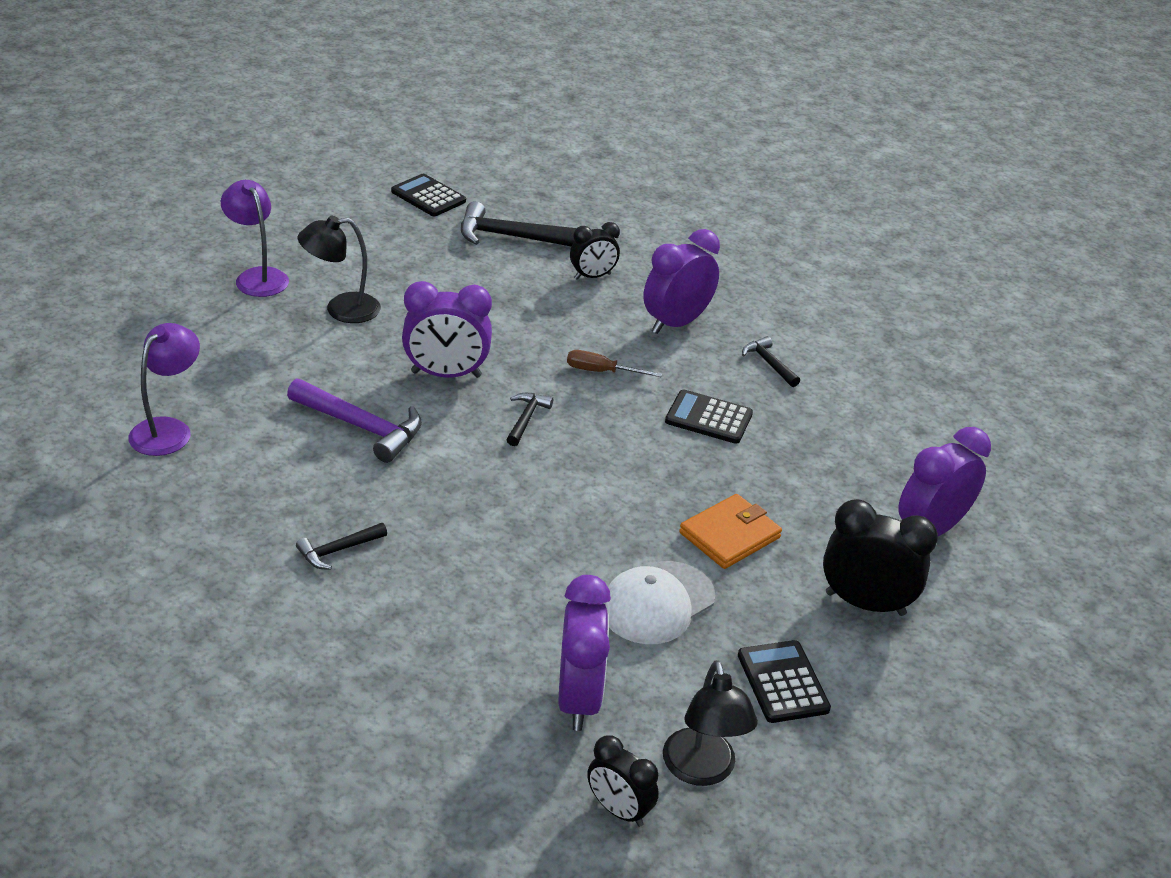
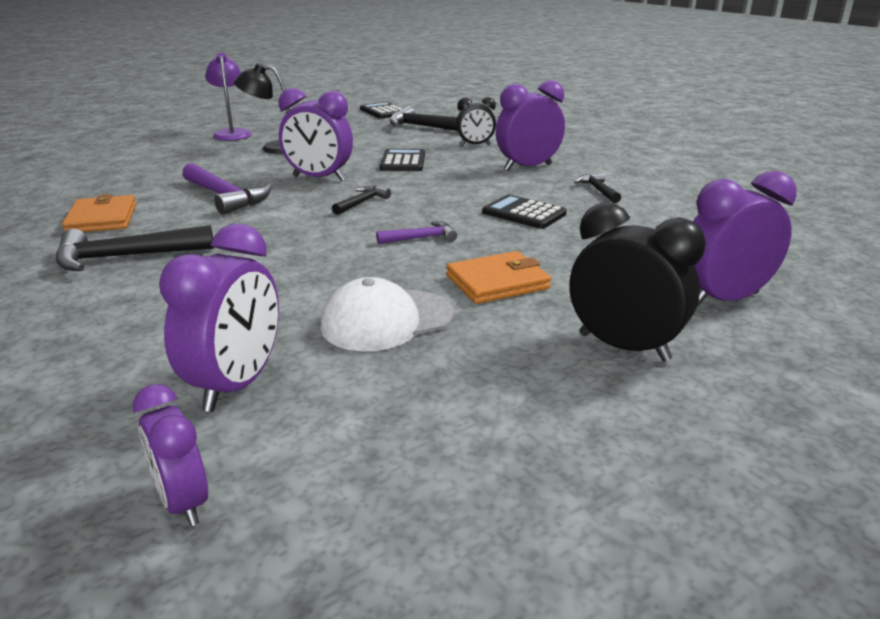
camera: 20 degrees right, 10 degrees down
purple lamp [129,323,200,456] -> none
black hammer [296,523,387,570] -> black hammer [56,225,214,271], size x1.80
brown screwdriver [567,350,662,377] -> none
black clock [587,735,659,827] -> purple clock [133,384,208,526]
black lamp [663,660,758,786] -> none
black calculator [738,640,831,723] -> black calculator moved to [380,149,425,171]
none -> orange wallet [62,194,136,232]
none -> purple hammer [376,221,457,244]

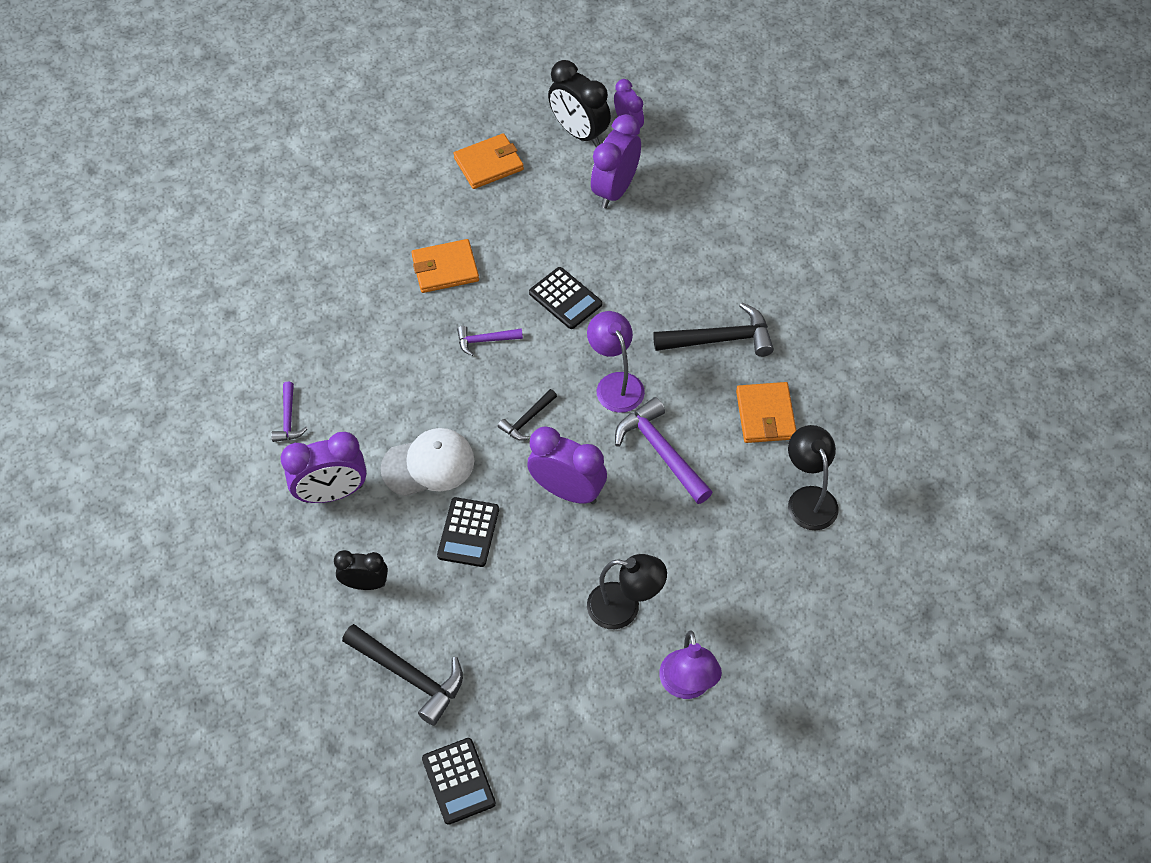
camera: 170 degrees left, 30 degrees up
white cap [320,277,454,352] -> white cap moved to [381,428,475,496]
black calculator [482,195,567,229] -> black calculator moved to [529,267,602,329]
black clock [570,202,706,362] -> black clock moved to [548,60,611,147]
black hammer [574,172,621,203] -> purple hammer [271,382,308,442]
purple clock [693,171,797,307] -> none
none -> orange wallet [453,133,524,189]
none -> purple lamp [587,311,645,413]
none -> black lamp [788,425,838,530]

